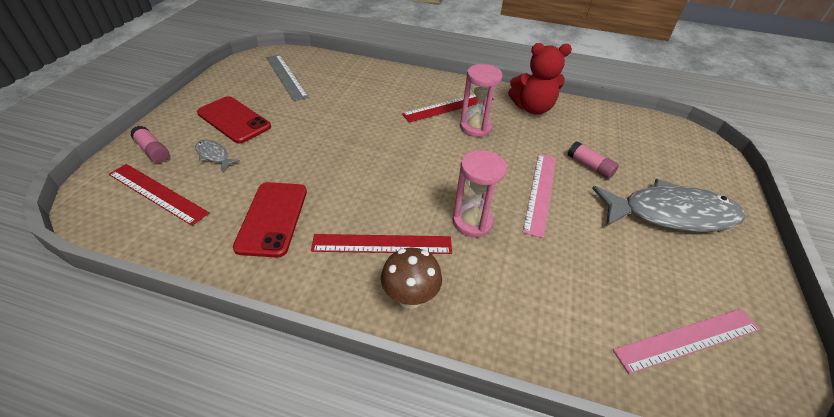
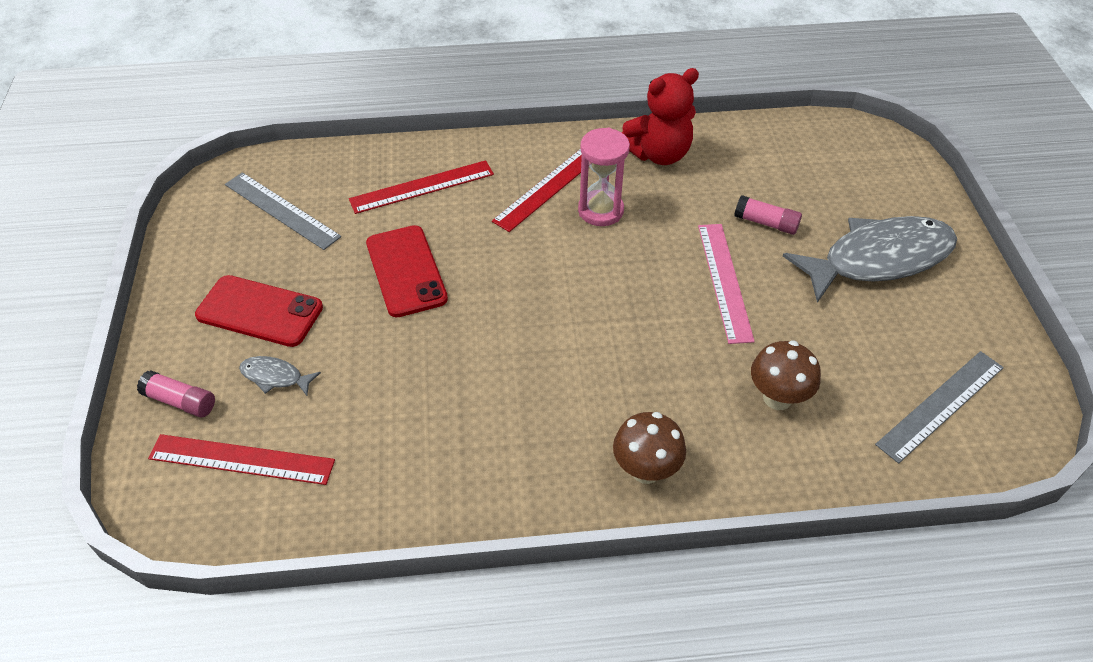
camera: 20 degrees left, 5 degrees up
red phone [233,182,307,258] -> red phone moved to [366,225,448,318]
red ruler [311,234,452,254] -> red ruler moved to [349,160,494,214]
pink hourglass [453,150,507,237] -> none
pink ruler [613,309,760,374] -> grey ruler [875,351,1004,464]
none -> brown mushroom [751,341,821,410]

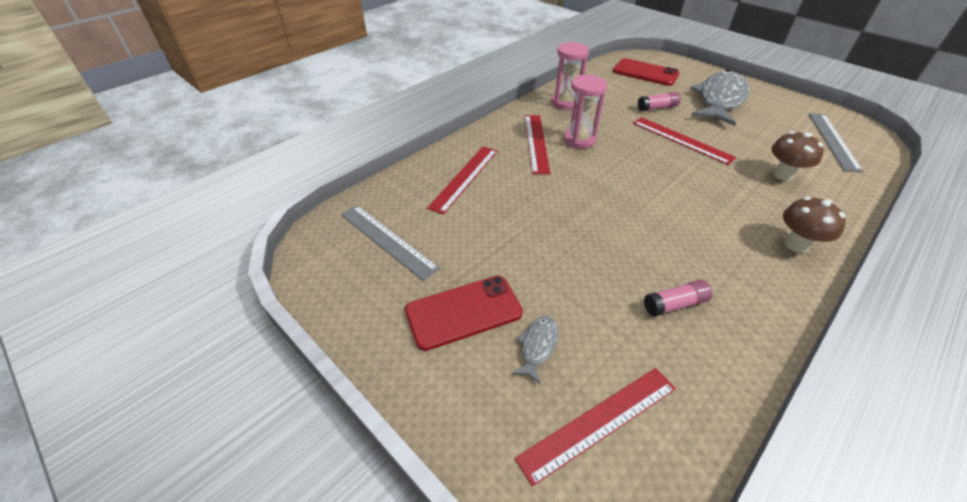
camera: 40 degrees left, 5 degrees down
pink glue stick [137,371,215,417] -> pink glue stick moved to [644,280,713,317]
grey ruler [225,172,341,250] -> grey ruler turned 45 degrees clockwise [341,205,440,281]
grey fish [239,356,321,396] -> grey fish turned 135 degrees clockwise [512,316,558,384]
red phone [366,225,448,318] -> red phone moved to [613,58,680,86]
red teddy bear [622,68,699,165] -> pink hourglass [552,42,589,110]
pink ruler [698,224,755,344] -> red ruler [633,117,736,165]

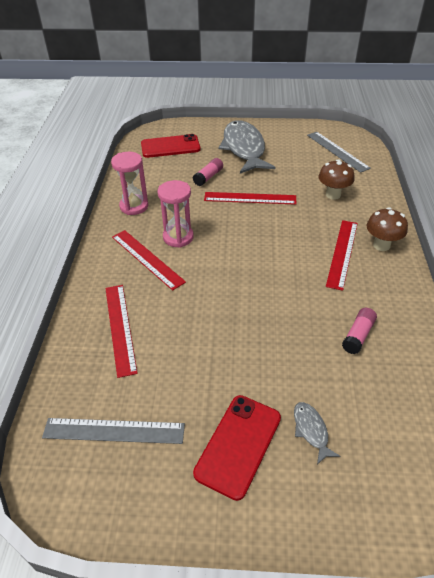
camera: 40 degrees left, 0 degrees up
red ruler [515,368,676,486] -> red ruler moved to [326,220,358,291]

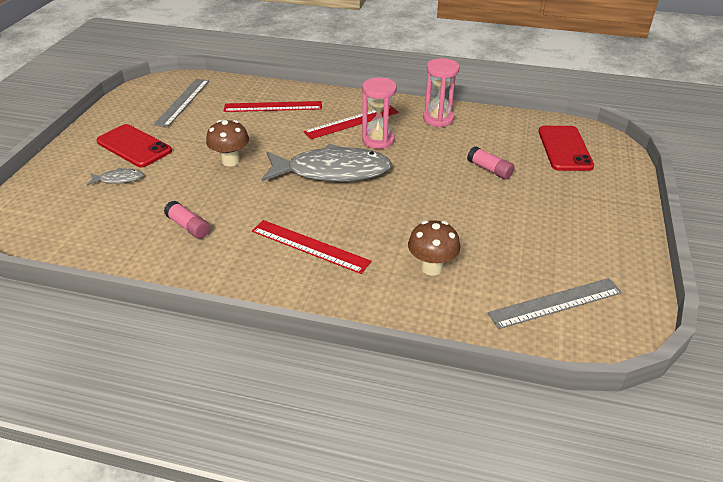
camera: 100 degrees right, 5 degrees down
red ruler [204,192,297,205] -> none
grey fish [218,120,275,173] -> grey fish moved to [262,144,392,182]
brown mushroom [367,207,408,251] -> brown mushroom moved to [206,120,249,166]

